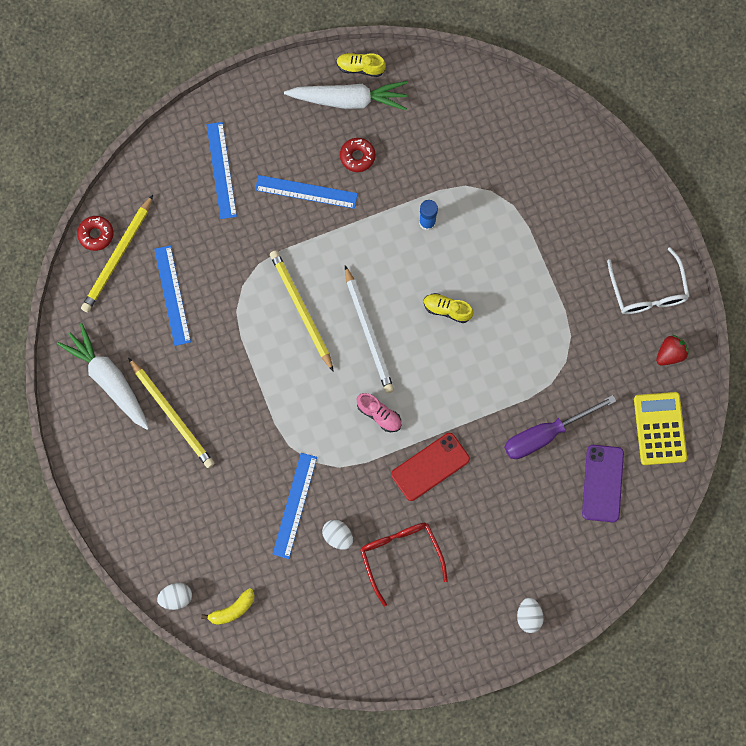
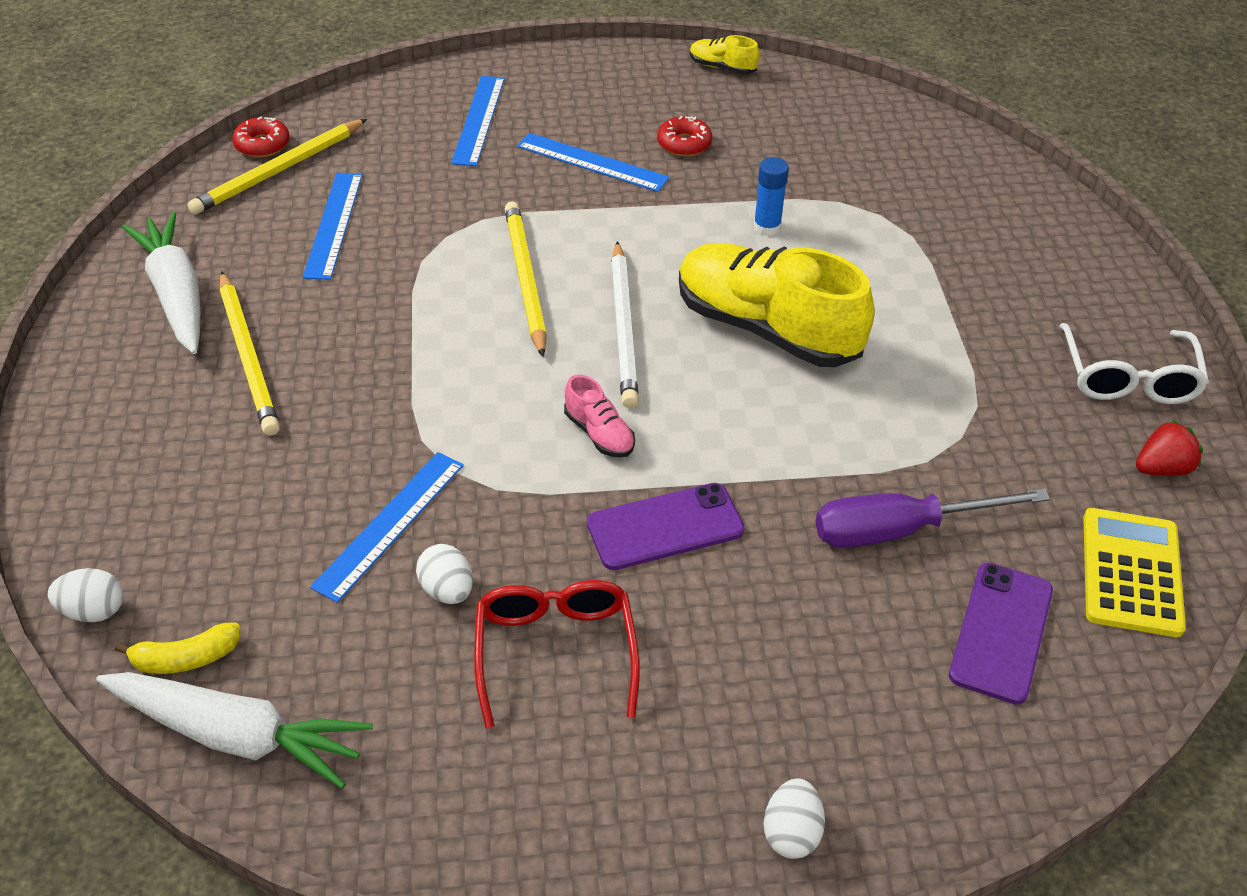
camera: 15 degrees right, 30 degrees down
white carrot [284,81,407,110] -> white carrot moved to [96,672,373,789]
red phone [391,433,470,501] -> purple phone [587,483,745,570]
yellow shoe [424,293,473,323] -> yellow shoe [679,243,875,367], size x2.34

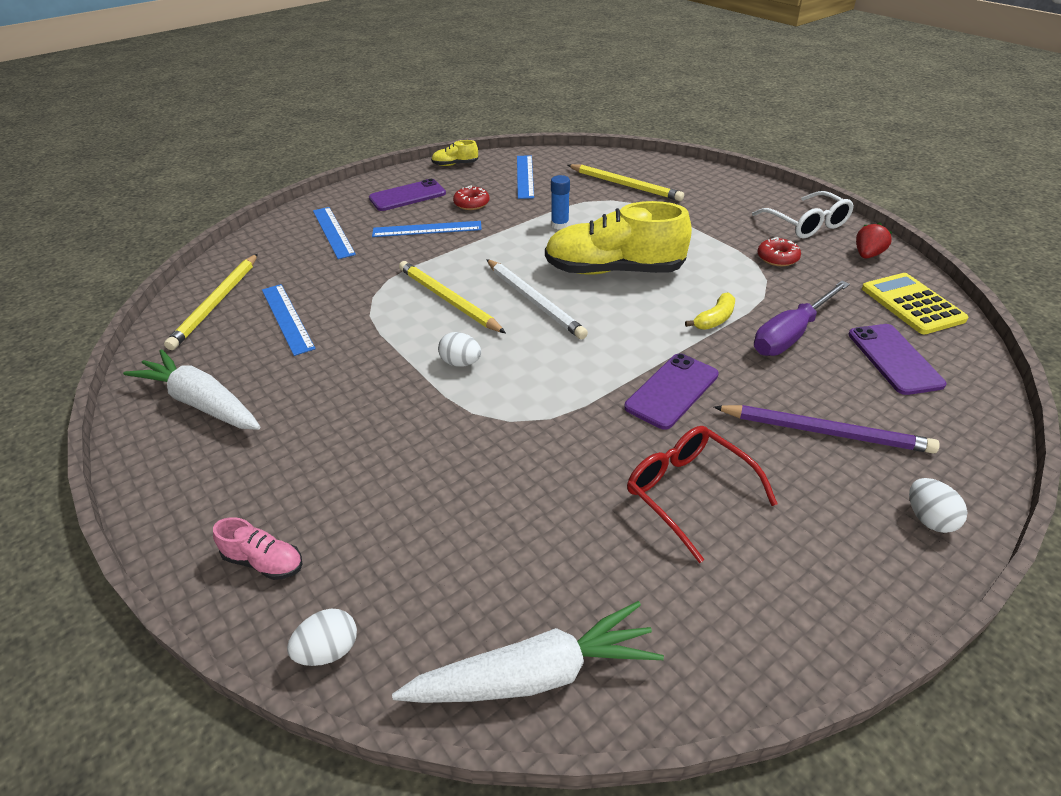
camera: 30 degrees left, 5 degrees down
yellow banana [115,622,241,674] -> yellow banana moved to [685,292,735,330]
yellow pencil [220,271,280,436] -> yellow pencil moved to [568,164,684,201]
red donut [232,117,290,157] -> red donut moved to [757,237,801,266]
blue ruler [310,452,464,603] -> blue ruler moved to [517,155,534,199]
white egg [416,544,473,604] -> white egg moved to [438,332,481,367]
pink shoe [564,375,635,458] -> pink shoe moved to [213,517,302,580]
none -> purple phone [369,179,446,211]
none -> purple pencil [714,405,940,453]

